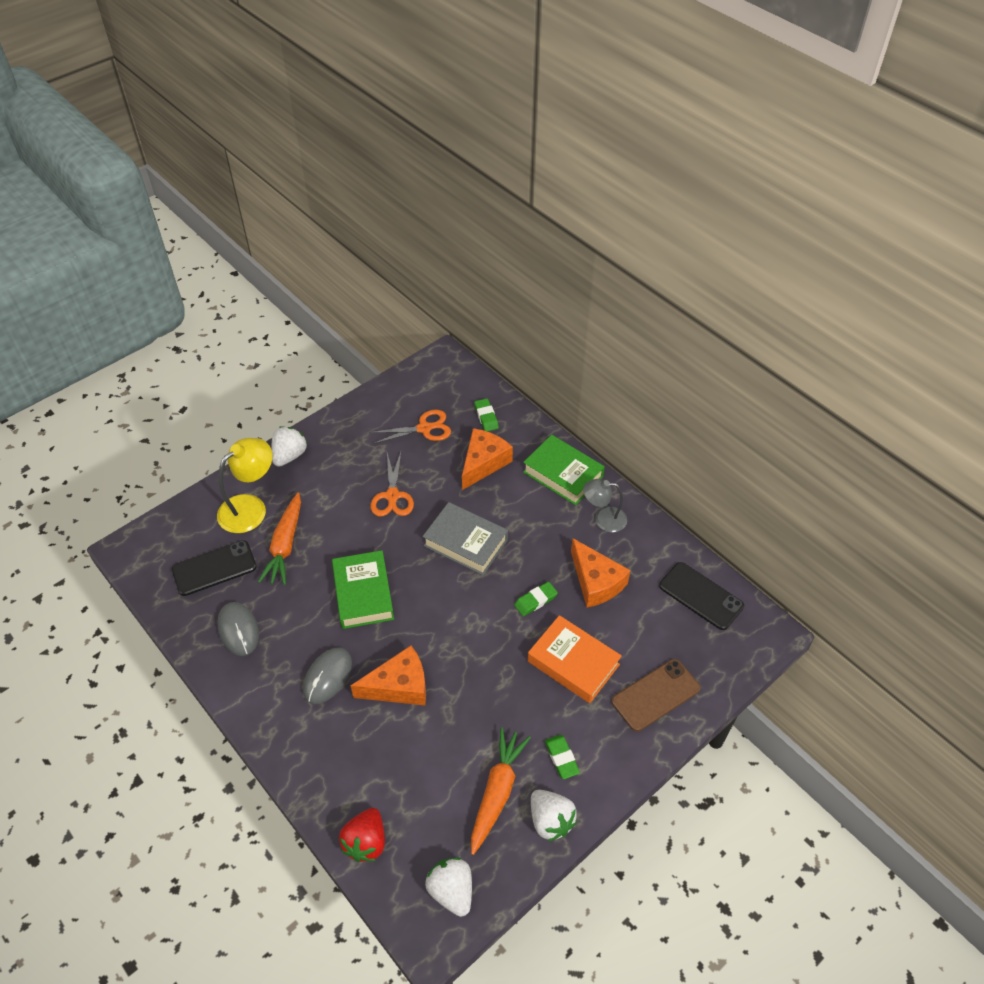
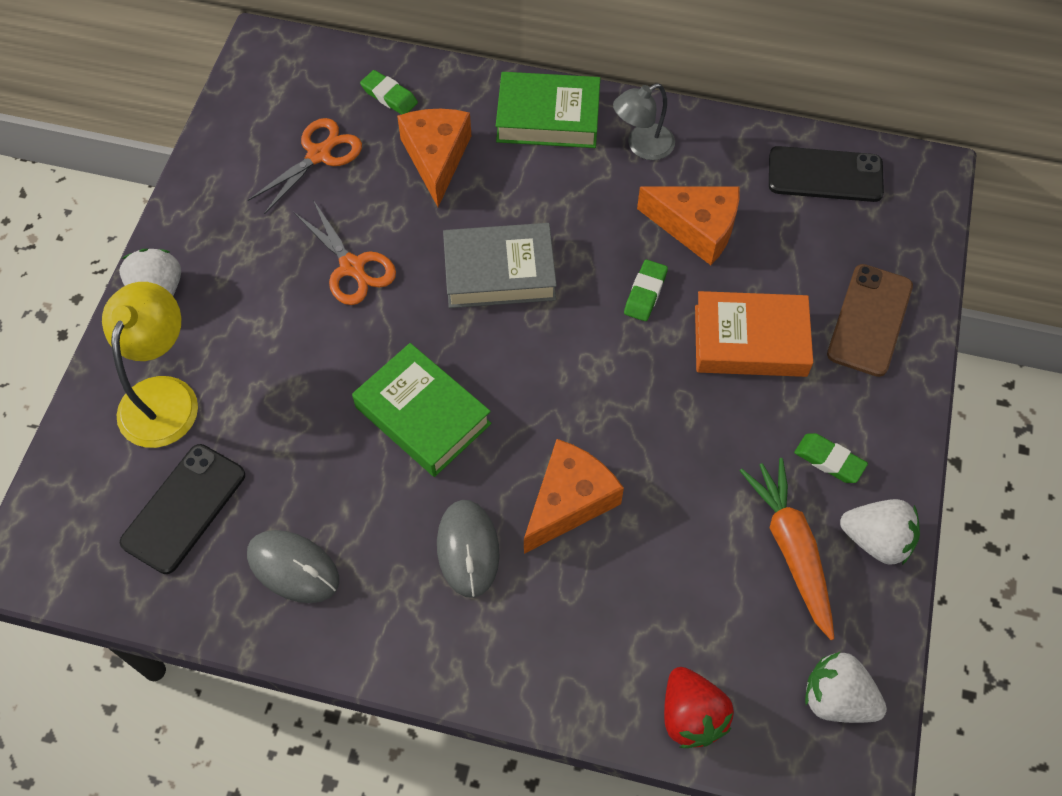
camera: 35 degrees left, 10 degrees up
orange carrot [258,492,301,585] -> none

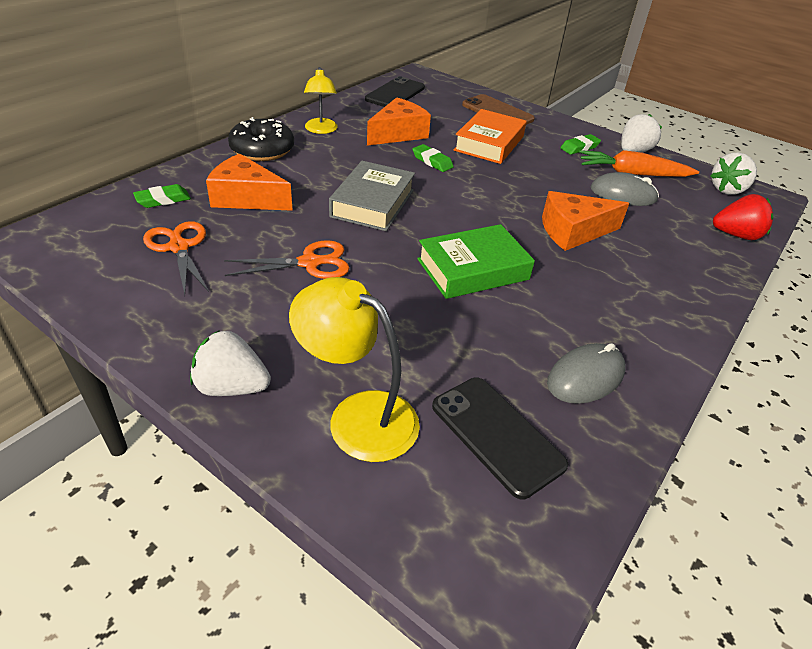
camera: 70 degrees left, 20 degrees down
grey mouse [437,500,499,598] -> grey mouse moved to [590,172,659,206]
green book [496,72,600,148] -> black donut [228,117,294,161]
orange cheese [524,439,624,554] -> orange cheese turned 75 degrees counterclockwise [542,191,629,251]
grey lamp [613,83,675,160] -> yellow lamp [304,67,338,134]

